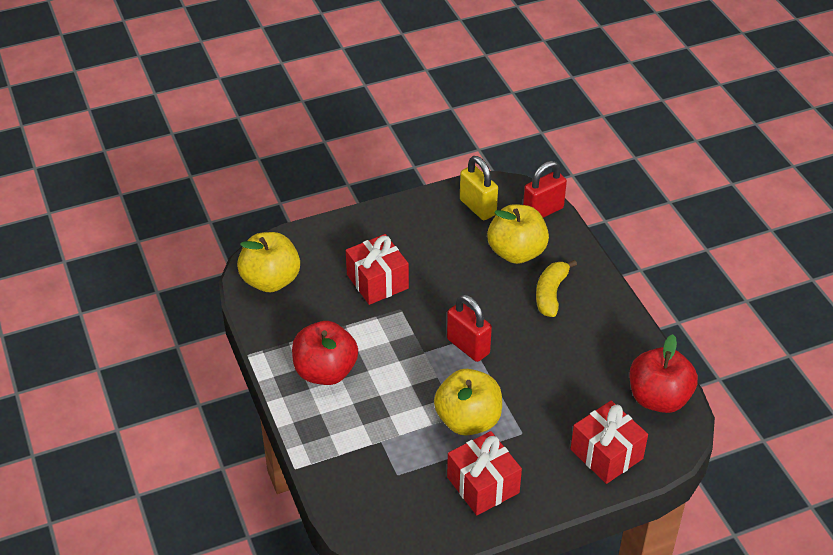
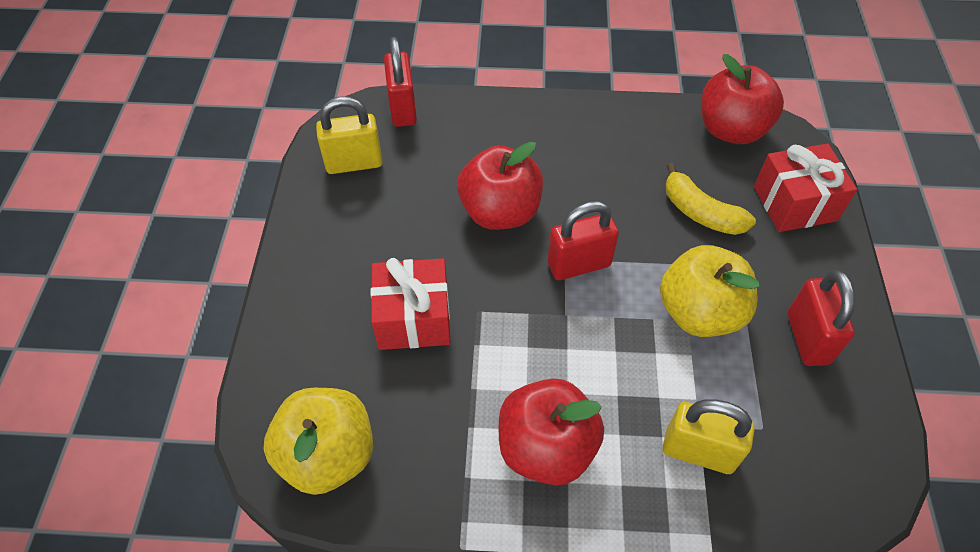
camera: 65 degrees left, 10 degrees up
red gift [447,431,522,515] -> red padlock [788,270,855,366]
yellow apple [487,204,549,264] -> none
yellow banana [536,260,577,317] -> yellow banana moved to [665,163,756,235]
none -> red apple [457,142,543,230]
none -> yellow padlock [663,399,755,474]

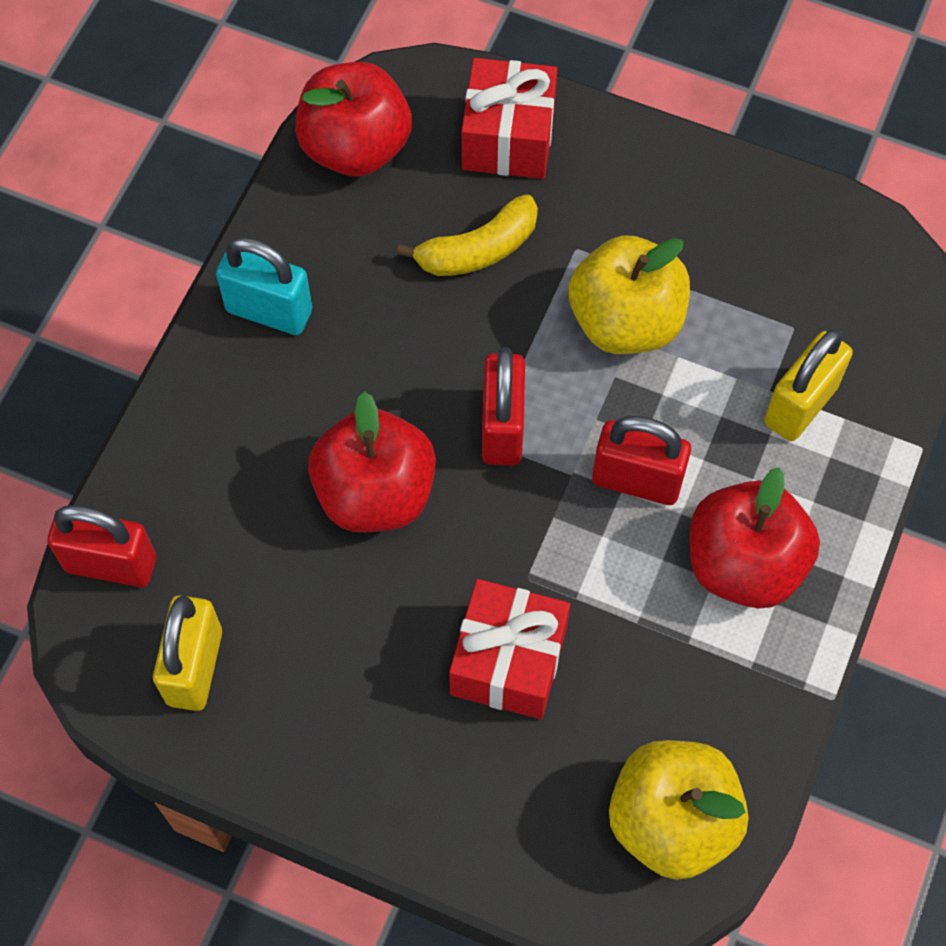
camera: 70 degrees left, 10 degrees up
red padlock [788,270,855,366] -> red padlock moved to [592,416,691,505]
none -> turquoise padlock [216,237,312,335]

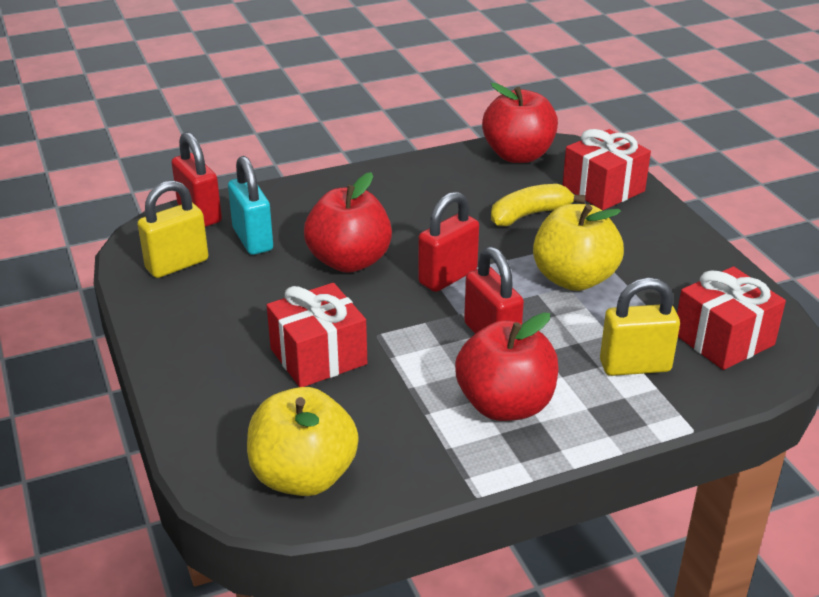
camera: 45 degrees right, 30 degrees down
turquoise padlock [216,237,312,335] -> turquoise padlock moved to [228,156,273,255]
yellow banana [397,194,538,276] -> yellow banana turned 135 degrees clockwise [491,184,586,226]
none -> red gift [677,267,786,370]

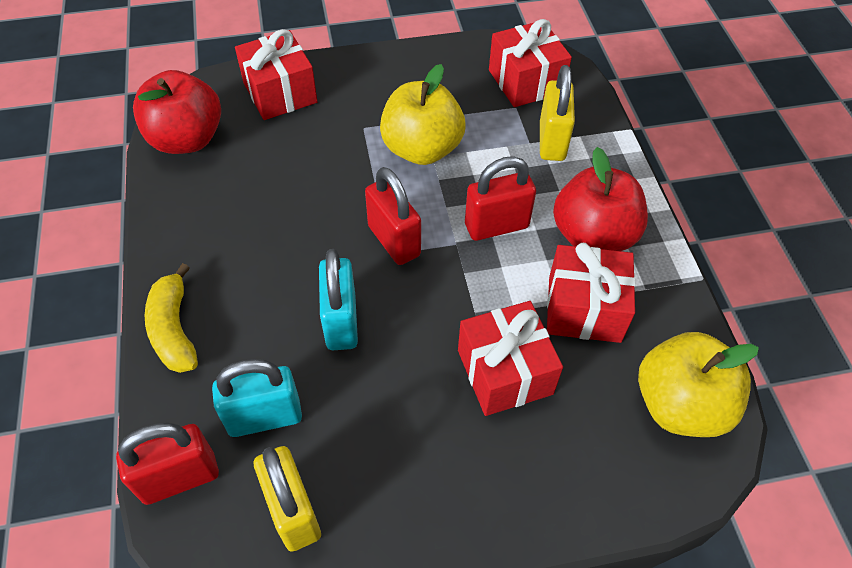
camera: 80 degrees left, 20 degrees up
red apple [304,172,392,273] -> turquoise padlock [319,249,358,350]
yellow banana [491,184,586,226] -> yellow banana moved to [145,263,198,373]
none -> red gift [547,243,636,343]

